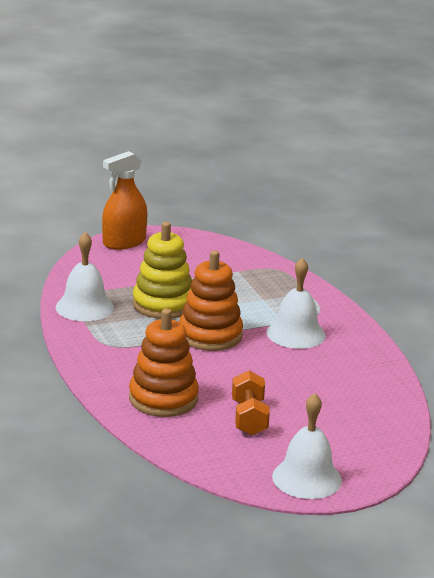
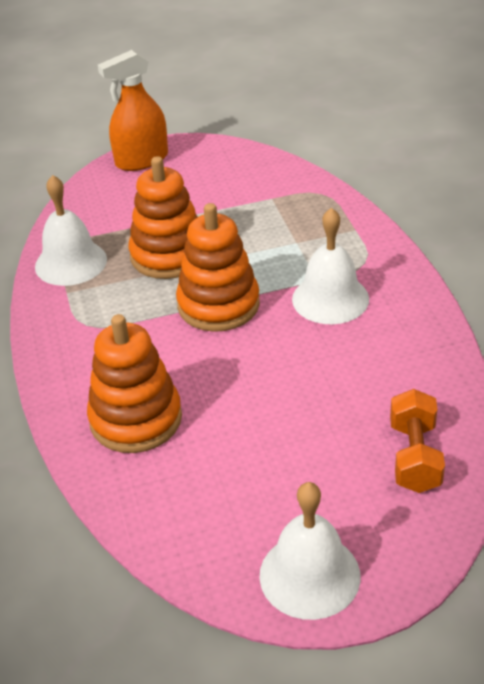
camera: 10 degrees right, 15 degrees up
yellow stacking toy [132,222,192,319] -> orange stacking toy [128,156,197,279]
orange dumbbell [232,371,270,436] -> orange dumbbell moved to [390,389,445,493]

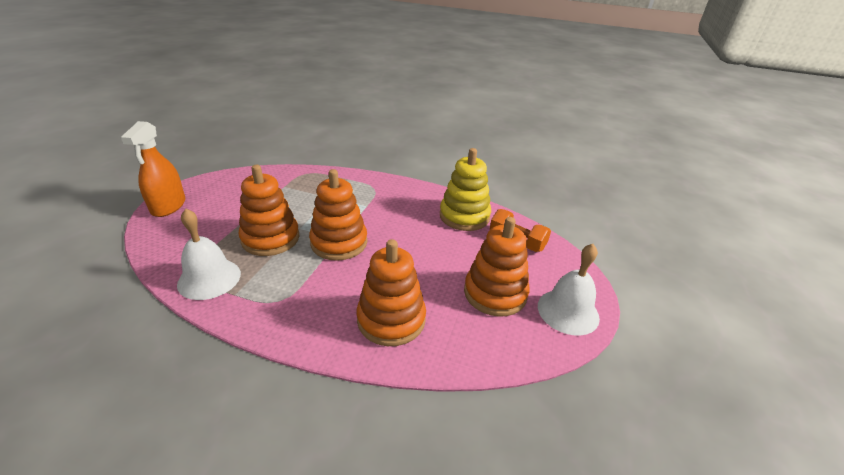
camera: 60 degrees left, 5 degrees down
white bell [292,208,369,324] -> none
none -> yellow stacking toy [440,148,491,231]
none -> orange stacking toy [464,217,529,317]

